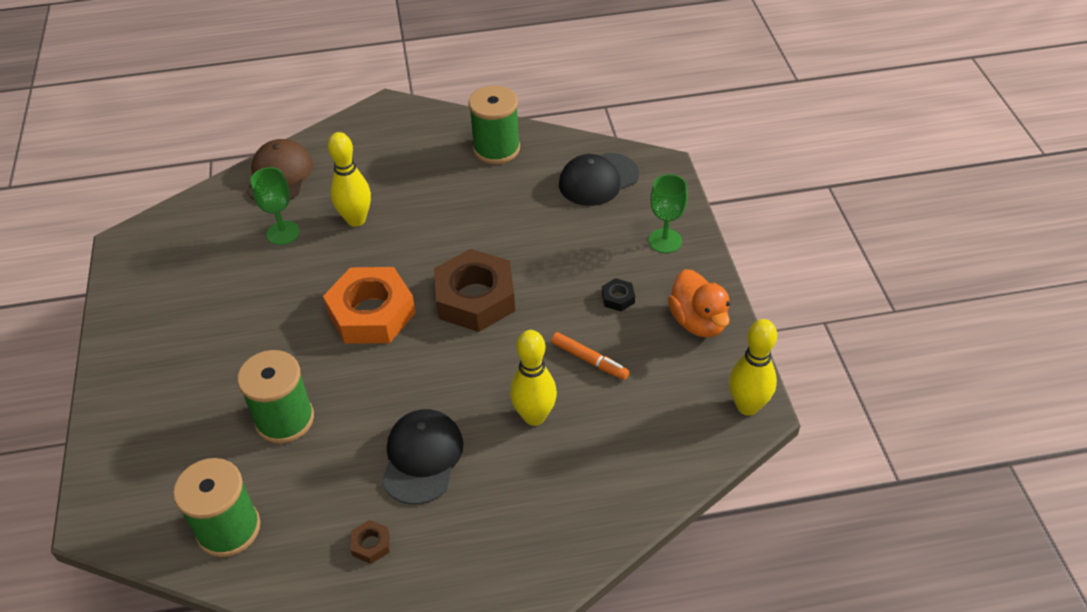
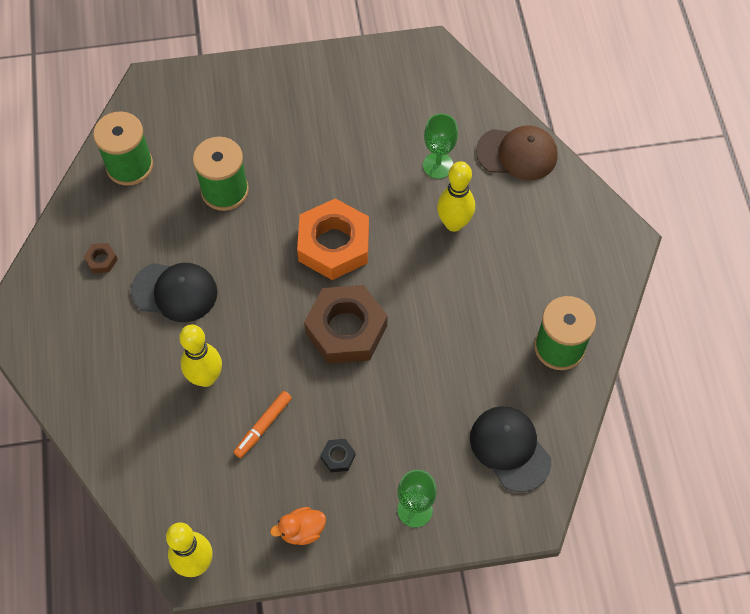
camera: 90 degrees right, 15 degrees up
orange duck [668,269,730,337] -> orange duck [270,507,326,545], size x0.65

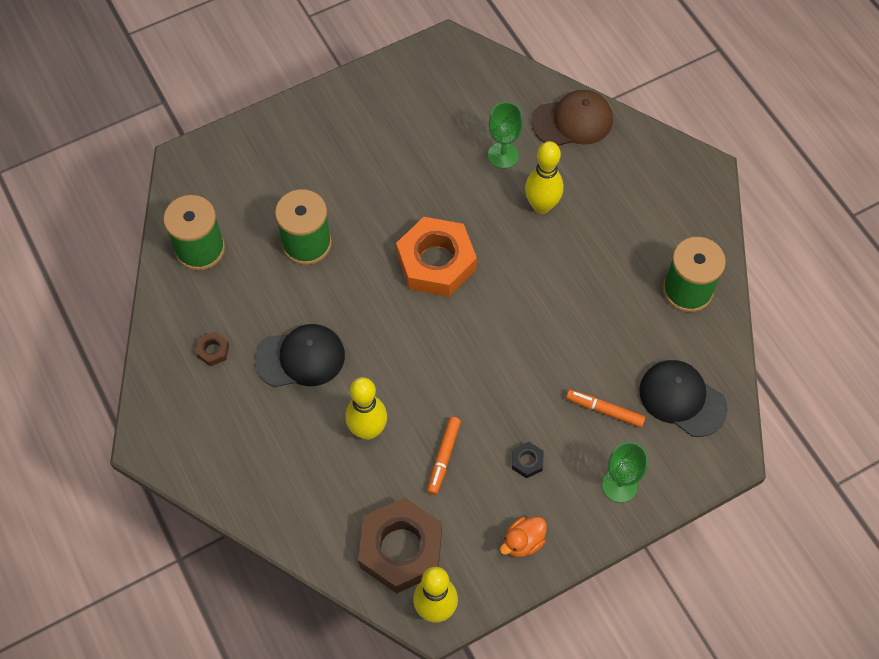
camera: 20 degrees left, 0 degrees up
brown nut [304,285,388,364] -> brown nut moved to [358,498,442,593]
none -> orange marker [566,390,646,427]

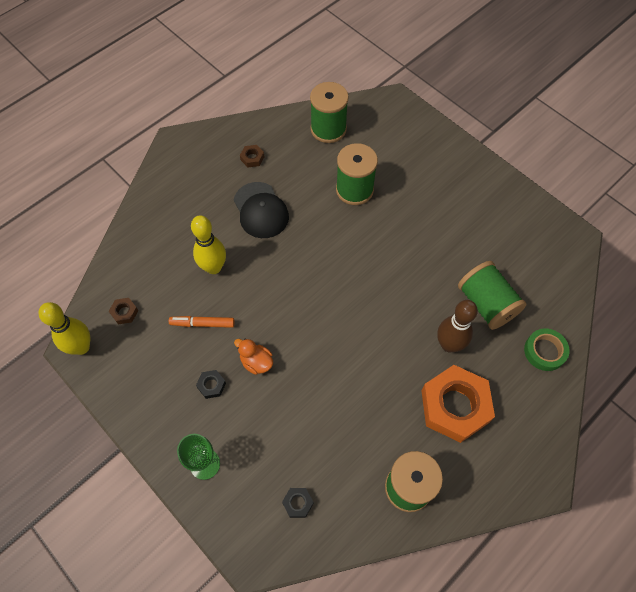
camera: 75 degrees right, 0 degrees up
brown nut [358,498,442,593] -> brown nut [109,298,138,324], size x0.40
orange nut [396,217,477,297] -> orange nut moved to [422,365,495,443]
green goblet [488,102,523,169] -> green spool [458,261,526,330]
orange duck [500,517,547,557] -> orange duck moved to [234,339,273,375]
yellow bowling pin [525,141,563,214] -> brown bowling pin [437,300,478,352]
brown cap [531,90,613,146] -> green tape [524,328,570,371]
orange marker [566,390,646,427] -> none
black cap [639,360,728,437] -> black nut [282,488,314,518]

